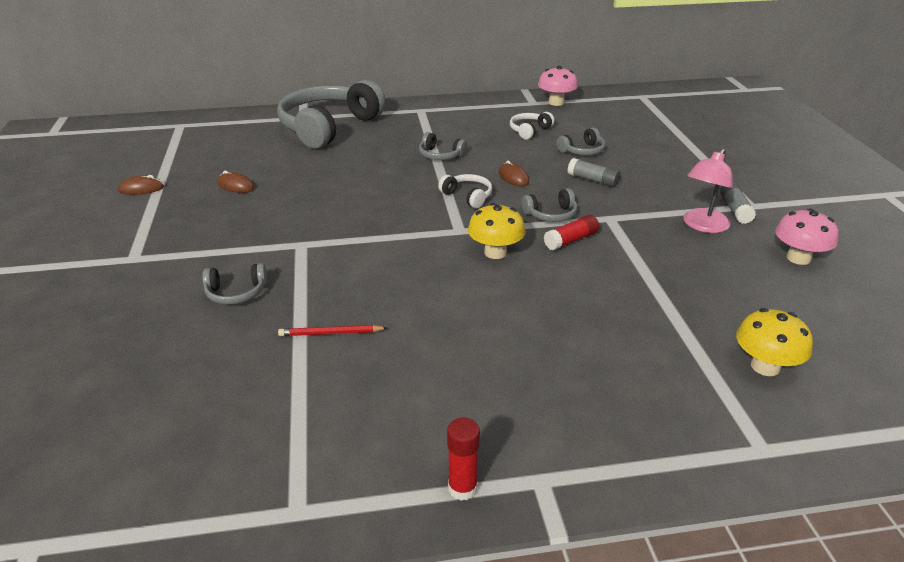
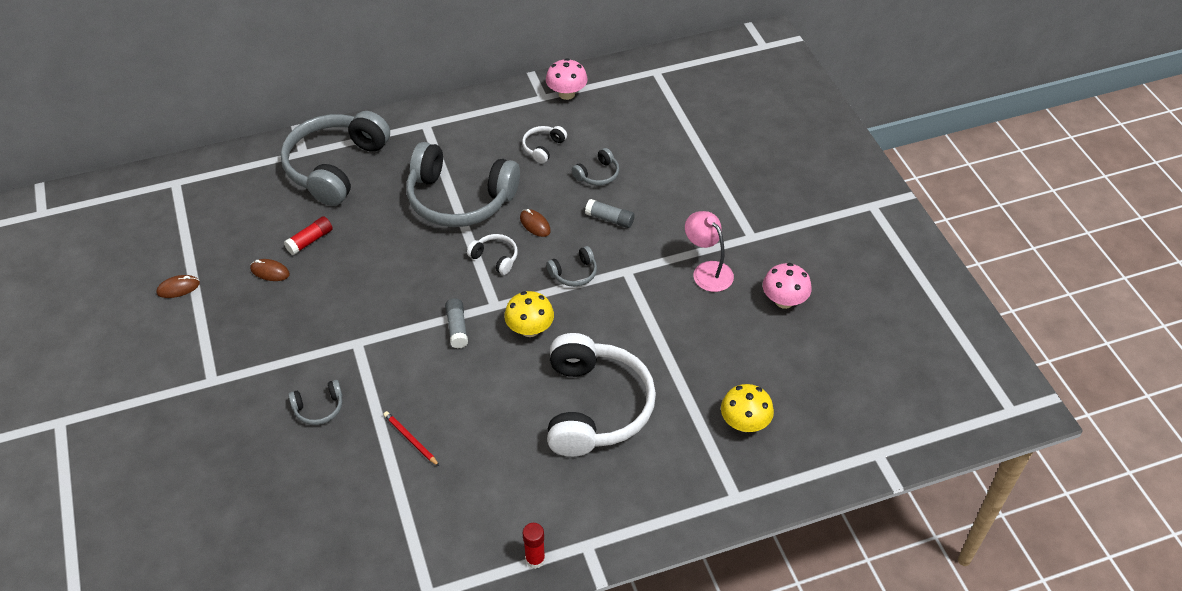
camera: 10 degrees left, 15 degrees up
red pencil [278,325,387,336] -> red pencil turned 60 degrees clockwise [383,411,439,466]
grey headphones [419,132,467,160] -> grey headphones [406,142,520,227], size x2.38
red glue stick [544,215,599,250] -> red glue stick moved to [284,216,333,255]
pink lamp [684,149,733,233] -> pink lamp turned 120 degrees clockwise [685,211,734,292]
grey glue stick [720,182,756,224] -> grey glue stick moved to [445,298,468,349]
none -> white headphones [547,333,656,457]

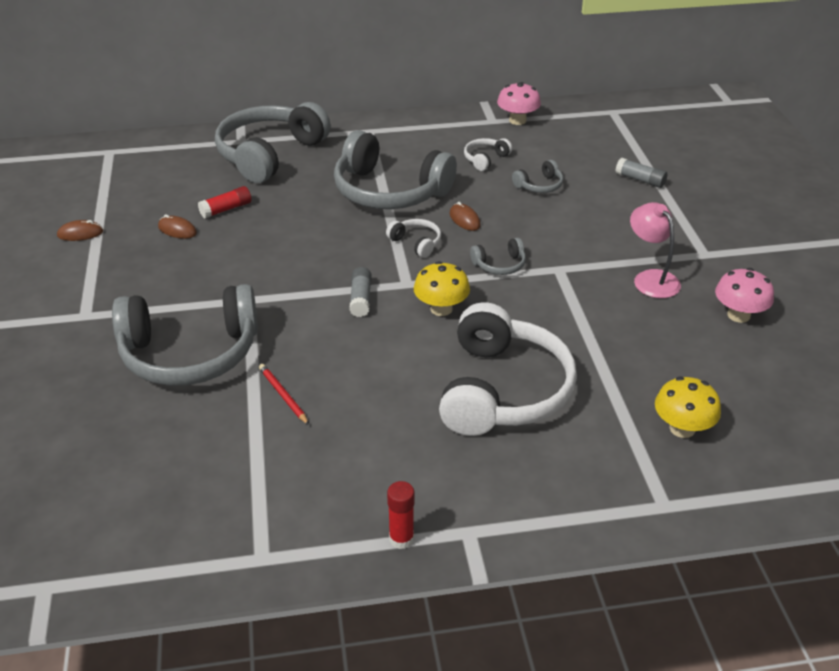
camera: 10 degrees right, 10 degrees down
grey headphones [288,380,343,425] -> grey headphones [112,284,258,386], size x2.38
grey glue stick [585,199,634,228] -> grey glue stick moved to [615,158,667,188]

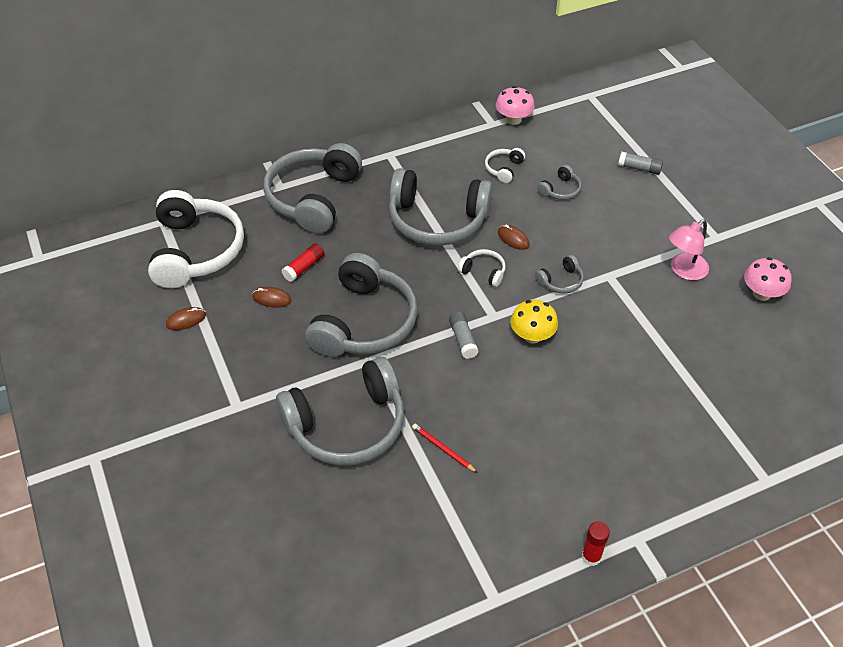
camera: 15 degrees left, 10 degrees up
white headphones [439,302,577,436] -> white headphones moved to [148,190,244,288]
pink lamp [630,202,681,298] -> pink lamp turned 90 degrees counterclockwise [669,219,709,280]
yellow mushroom [655,377,721,438] -> none
none -> grey headphones [305,253,418,357]

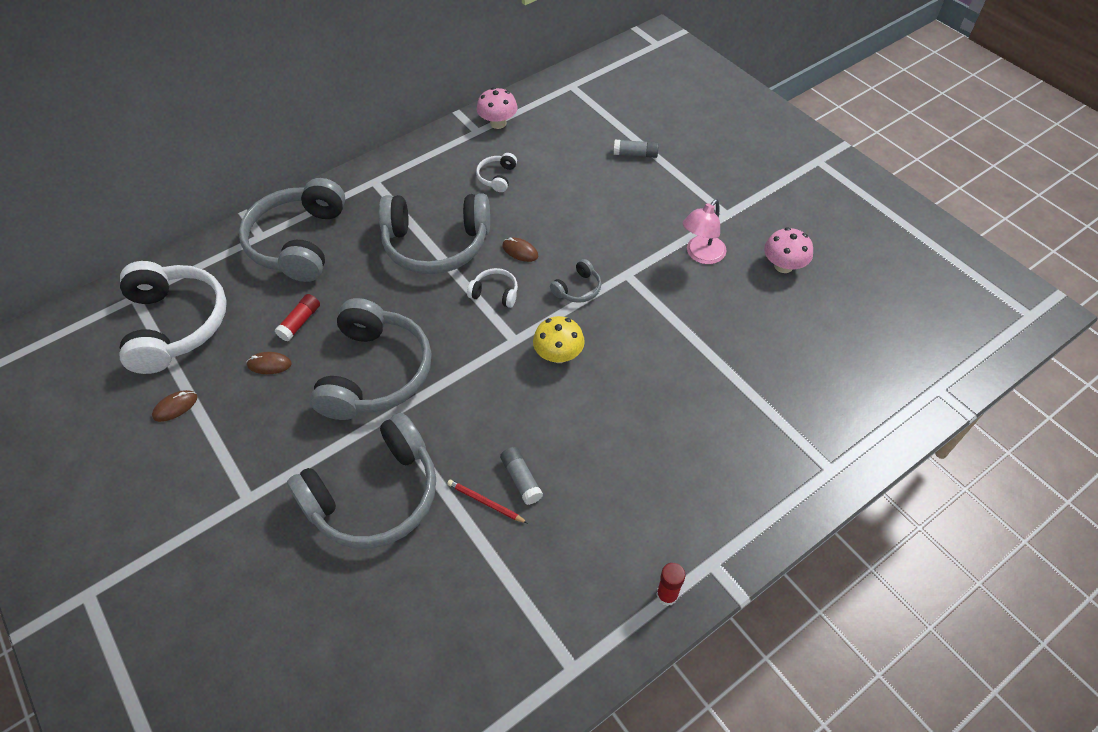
camera: 10 degrees left, 5 degrees up
grey glue stick [449,312,478,359] -> grey glue stick moved to [500,447,543,505]
grey headphones [537,165,581,200] -> none

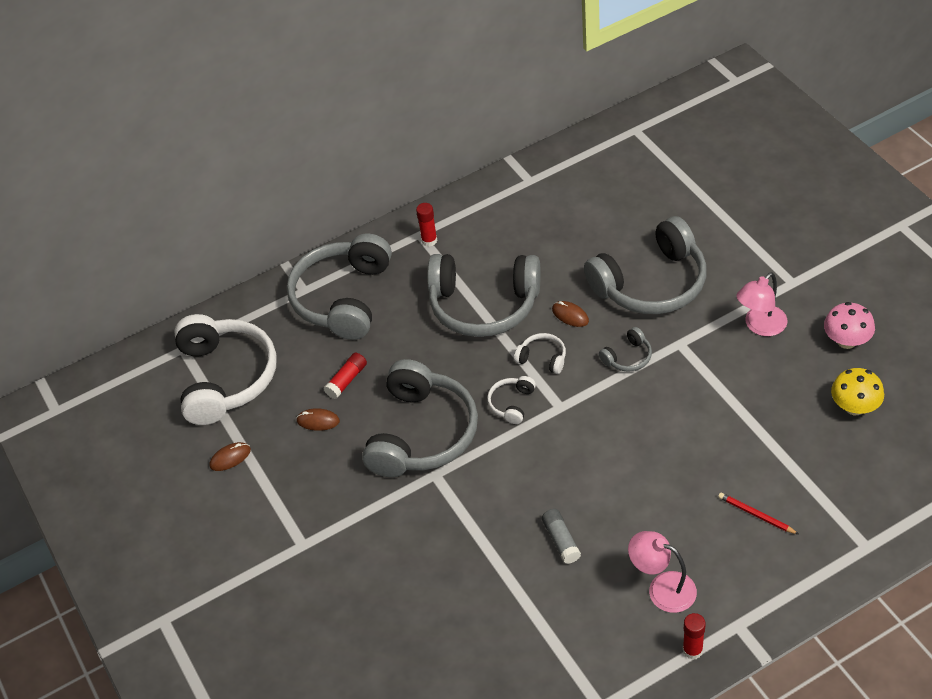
camera: 10 degrees right, 5 degrees down
grey headphones [287,413,436,549] -> grey headphones moved to [584,216,707,314]
red pencil [447,479,528,523] -> red pencil moved to [718,493,798,534]
white headphones [476,153,517,192] -> white headphones moved to [487,376,536,424]
pink mushroom [477,87,518,129] -> none
yellow mushroom [533,316,585,363] -> yellow mushroom moved to [831,368,884,415]
grey glue stick [614,140,659,158] -> none
none -> red glue stick [416,203,438,247]
none -> pink lamp [628,531,697,613]

